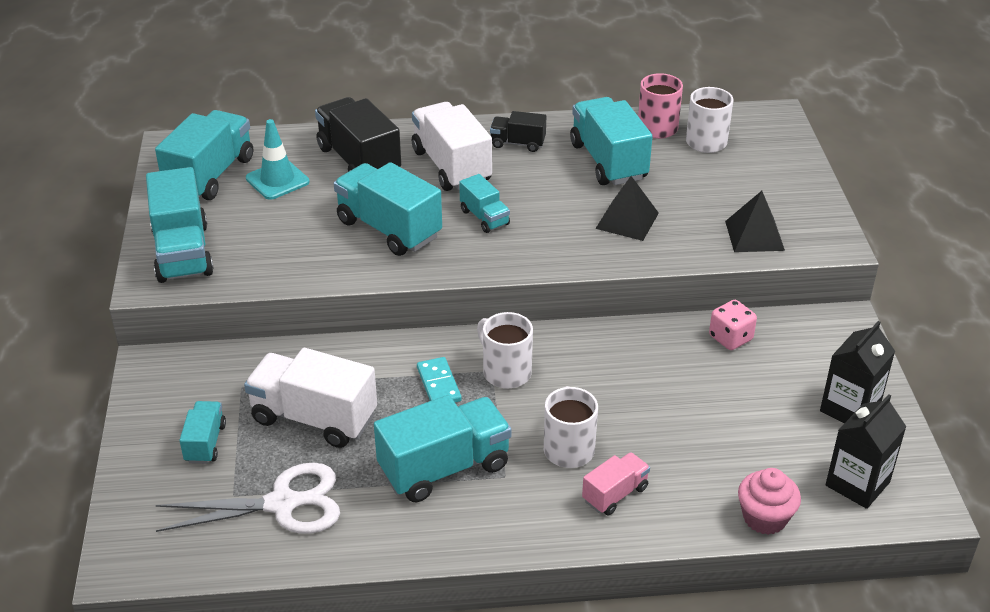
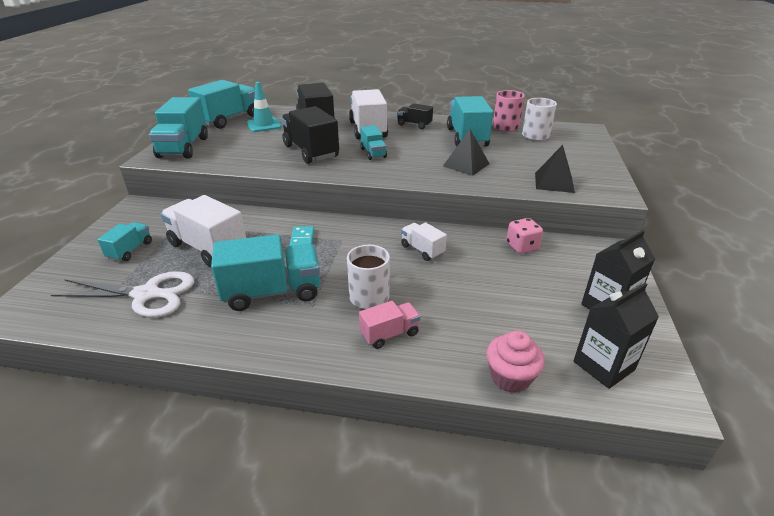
camera: 15 degrees right, 5 degrees down
turquoise truck [334,162,442,256] -> black truck [281,106,339,164]
white mug [477,312,533,389] -> none
none -> white truck [401,222,447,261]

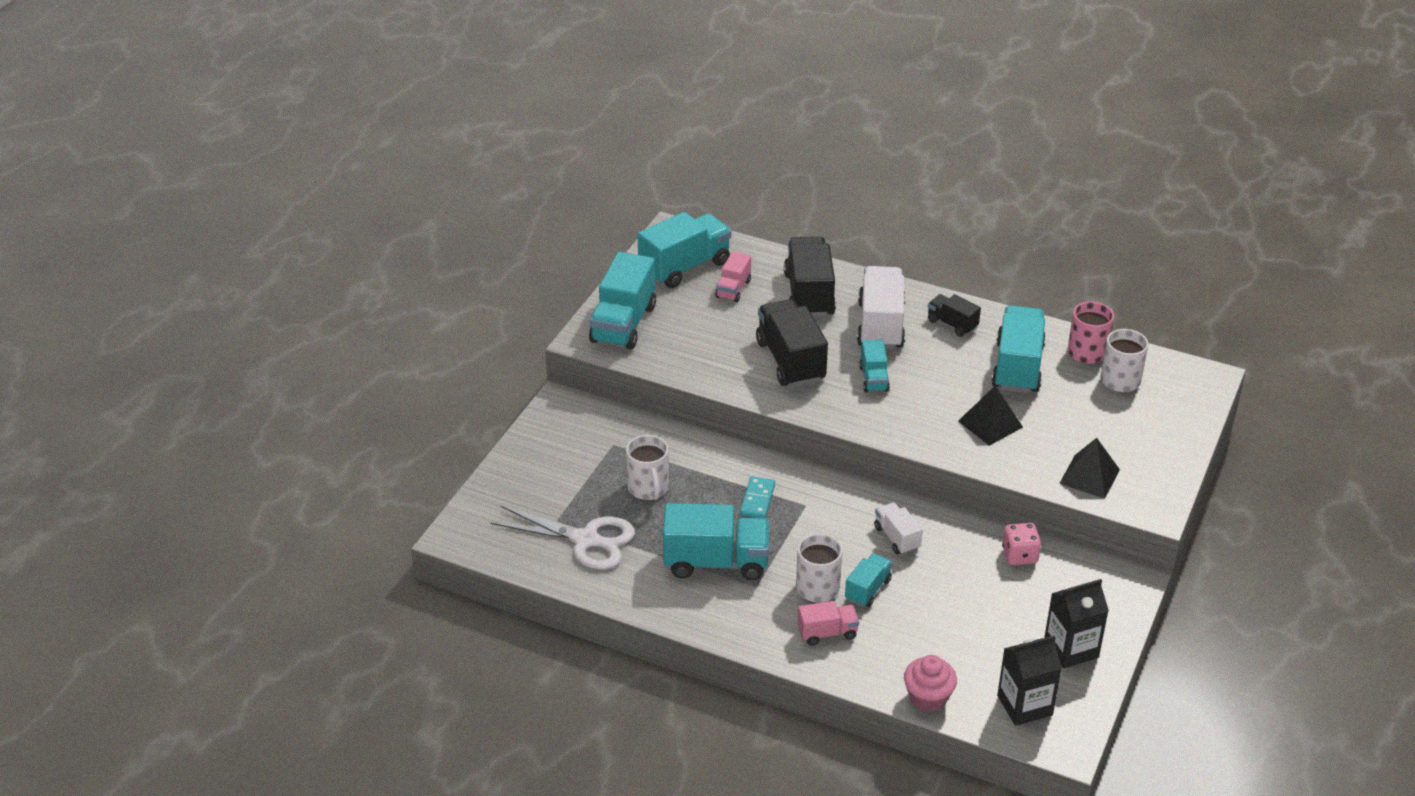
camera: 15 degrees right, 5 degrees up
turquoise truck [98,222,152,261] -> turquoise truck moved to [845,553,892,607]
white truck [160,195,246,267] -> white mug [626,435,669,500]
turquoise traffic cone [247,82,281,132] -> pink truck [715,252,751,302]

